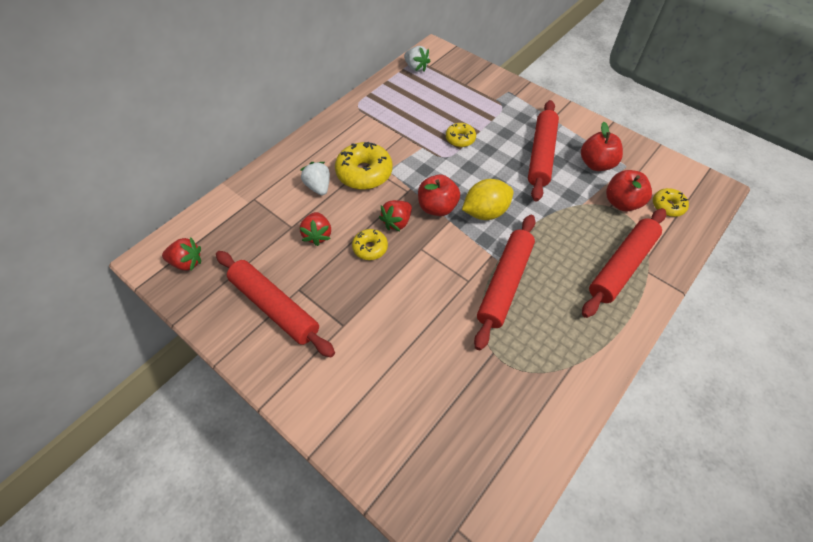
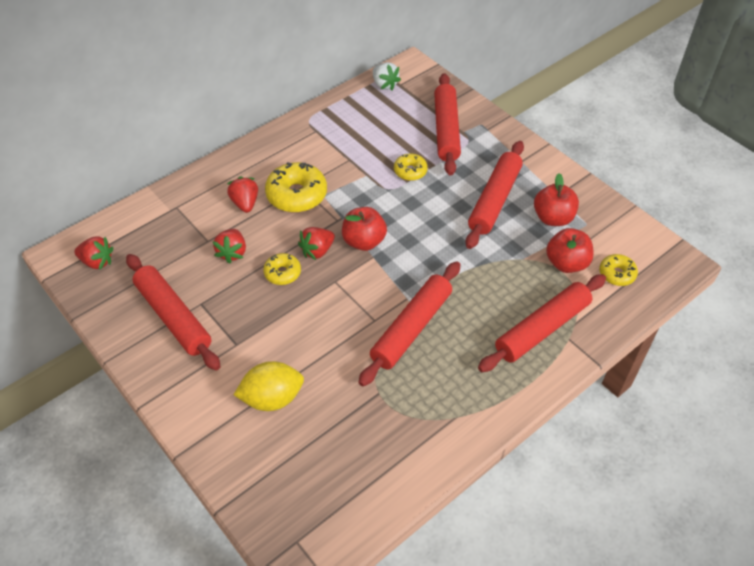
camera: 10 degrees right, 5 degrees down
white strawberry [300,162,330,195] -> red strawberry [227,177,258,213]
yellow lemon [462,179,513,220] -> yellow lemon moved to [234,361,304,411]
none -> red rolling pin [434,73,461,176]

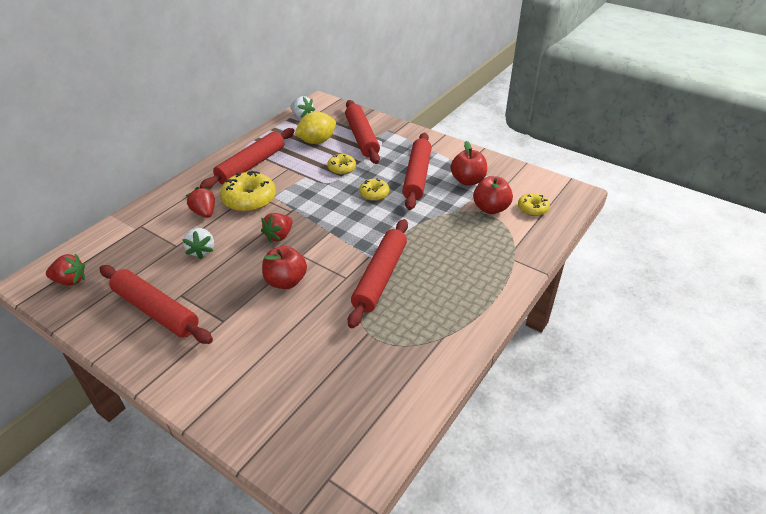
camera: 15 degrees left, 10 degrees down
red strawberry [213,229,246,264] -> white strawberry [182,228,214,259]
yellow lemon [234,361,304,411] -> yellow lemon moved to [294,112,336,144]
yellow donut [263,253,301,285] -> yellow donut moved to [359,178,389,201]
red apple [342,207,387,251] -> red apple moved to [262,246,307,289]
red rolling pin [478,274,606,372] -> red rolling pin moved to [200,128,295,189]

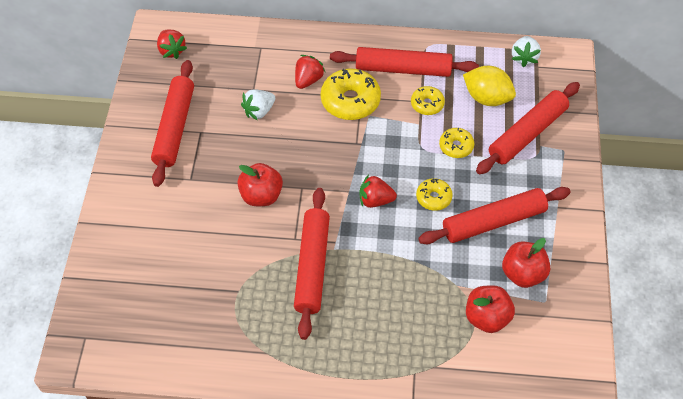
camera: 60 degrees right, 15 degrees up
red strawberry [261,213,293,243] -> red strawberry moved to [359,174,397,208]
red rolling pin [348,219,408,328] -> red rolling pin turned 75 degrees counterclockwise [294,188,330,340]
yellow donut [518,193,550,216] -> yellow donut moved to [411,86,445,115]

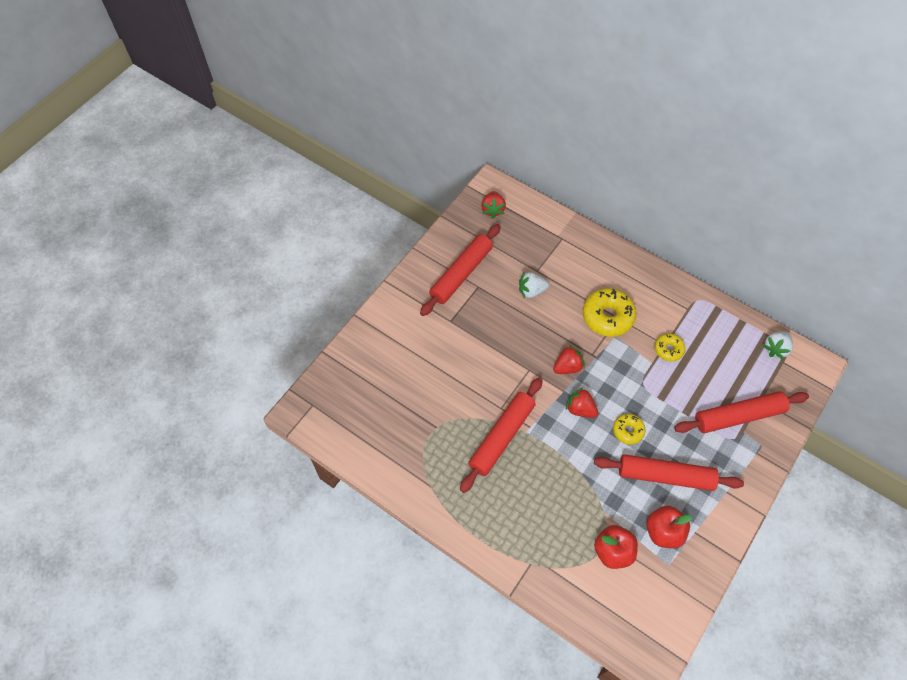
camera: 30 degrees right, 5 degrees up
red apple [237,163,283,206] -> none
red strawberry [295,55,325,89] -> red strawberry moved to [553,345,585,374]
red rolling pin [330,47,479,77] -> none
yellow donut [439,128,474,158] -> none
yellow lemon [463,66,516,106] -> none

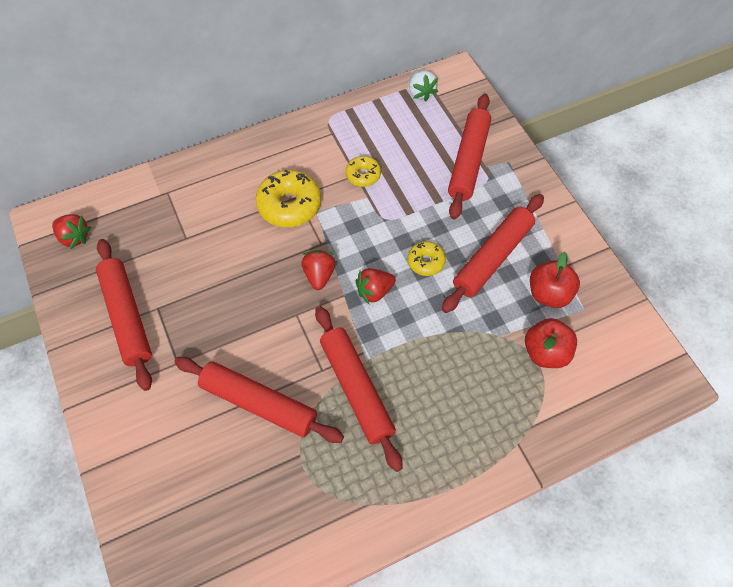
camera: 60 degrees left, 0 degrees up
white strawberry [519,272,549,298] -> none
none -> red rolling pin [174,357,344,443]

